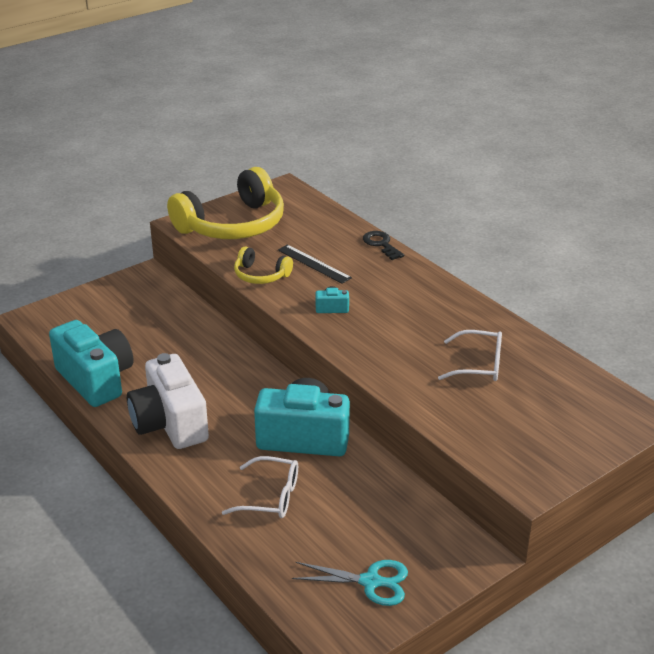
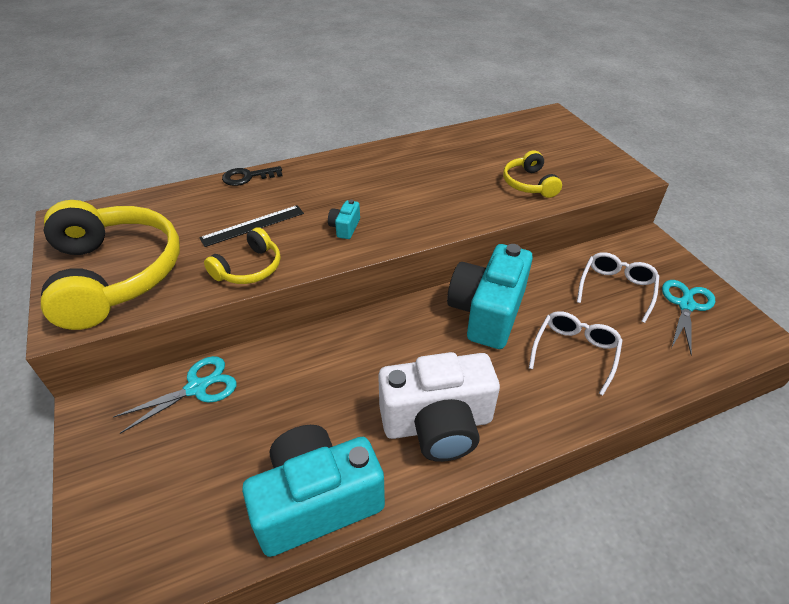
camera: 75 degrees left, 10 degrees up
white glasses [438,330,502,381] -> white glasses moved to [577,252,660,323]
none -> turquoise scissors [113,356,237,434]
none -> yellow headphones [503,150,562,198]

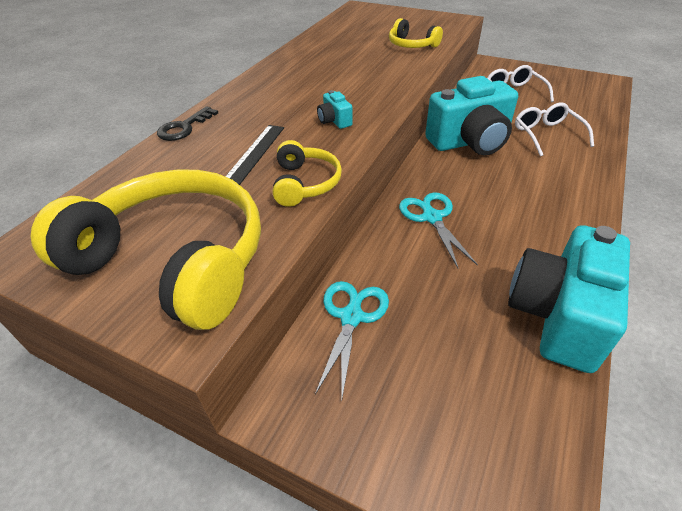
camera: 40 degrees left, 0 degrees up
white camera [378,352,500,462] -> none
turquoise camera [447,244,533,349] -> turquoise camera turned 90 degrees counterclockwise [425,76,518,155]
turquoise scissors [662,280,715,356] -> turquoise scissors moved to [399,192,478,268]

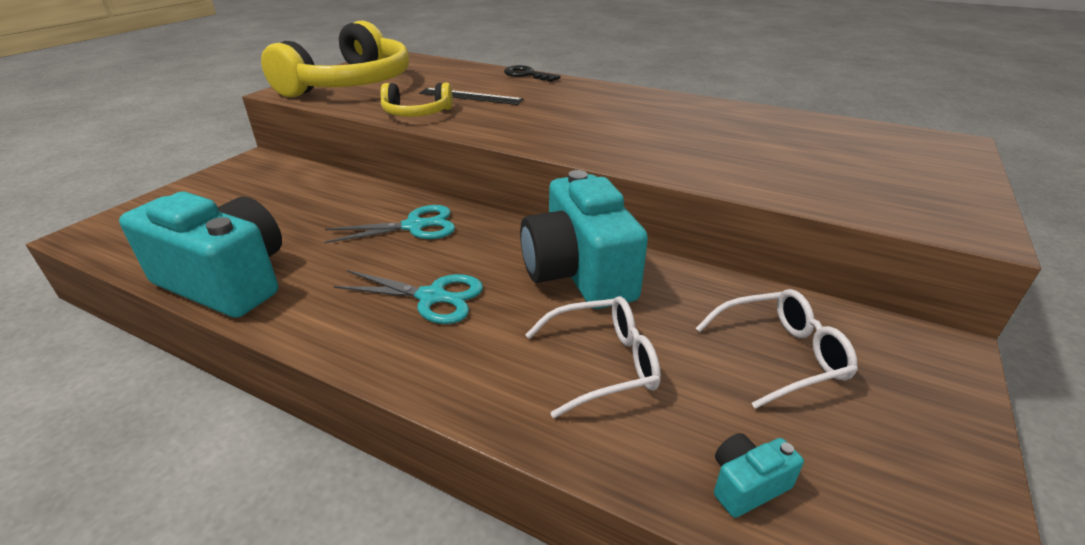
camera: 90 degrees right, 10 degrees down
turquoise scissors [315,281,389,398] -> turquoise scissors moved to [333,270,483,324]
turquoise camera [317,90,353,129] -> turquoise camera moved to [714,433,804,518]
yellow headphones [389,18,443,48] -> none

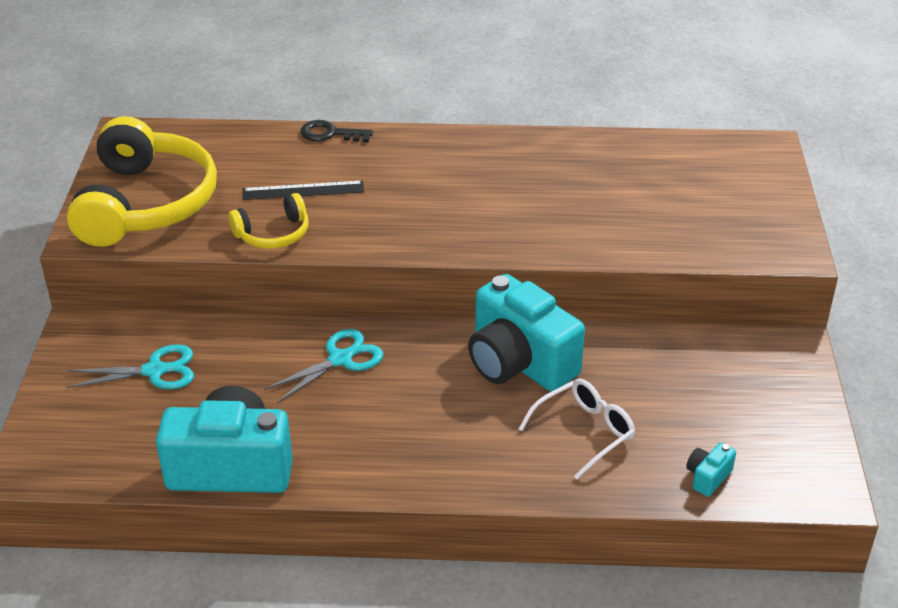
camera: 25 degrees left, 5 degrees up
turquoise scissors [333,270,483,324] -> turquoise scissors moved to [67,344,194,389]
white glasses [696,289,858,409] -> none

